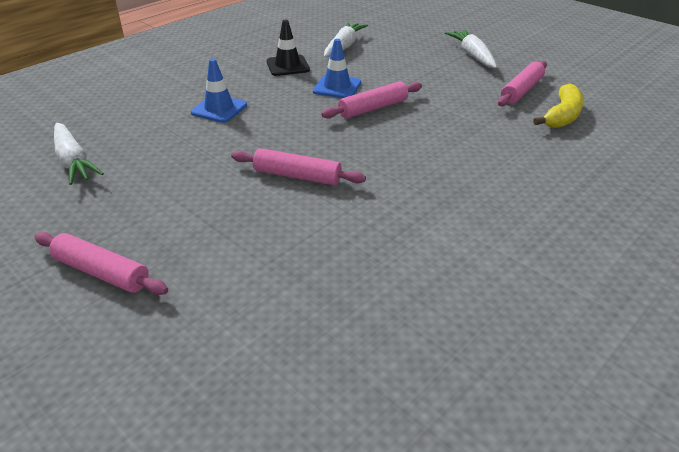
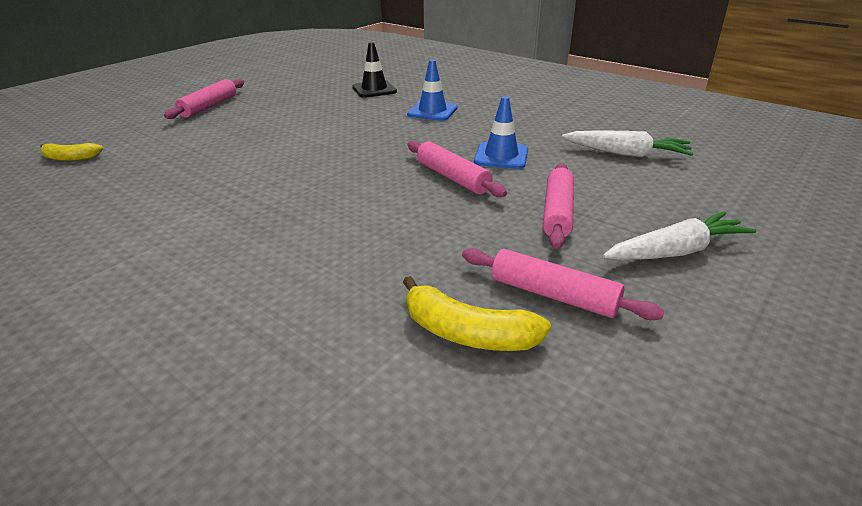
camera: 85 degrees right, 5 degrees down
white carrot [54,123,104,185] -> none
pink rolling pin [231,148,366,186] -> pink rolling pin moved to [543,163,574,249]
black traffic cone [266,20,310,76] -> black traffic cone moved to [352,42,397,98]
none -> yellow banana [40,143,103,161]

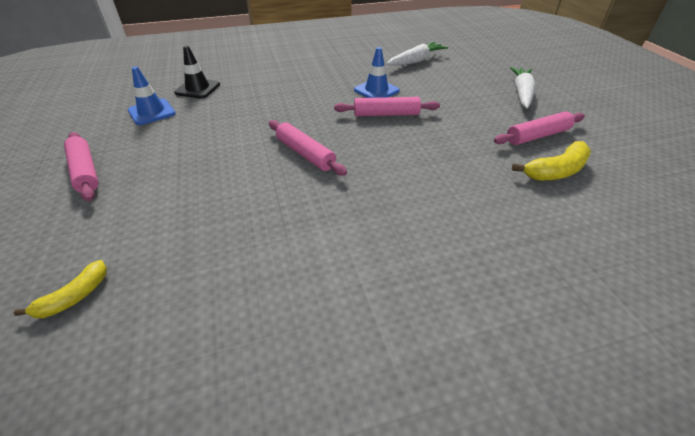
camera: 55 degrees left, 10 degrees up
blue traffic cone [407,60,458,121] -> blue traffic cone moved to [128,66,176,125]
pink rolling pin [543,163,574,249] -> pink rolling pin moved to [269,120,347,176]

